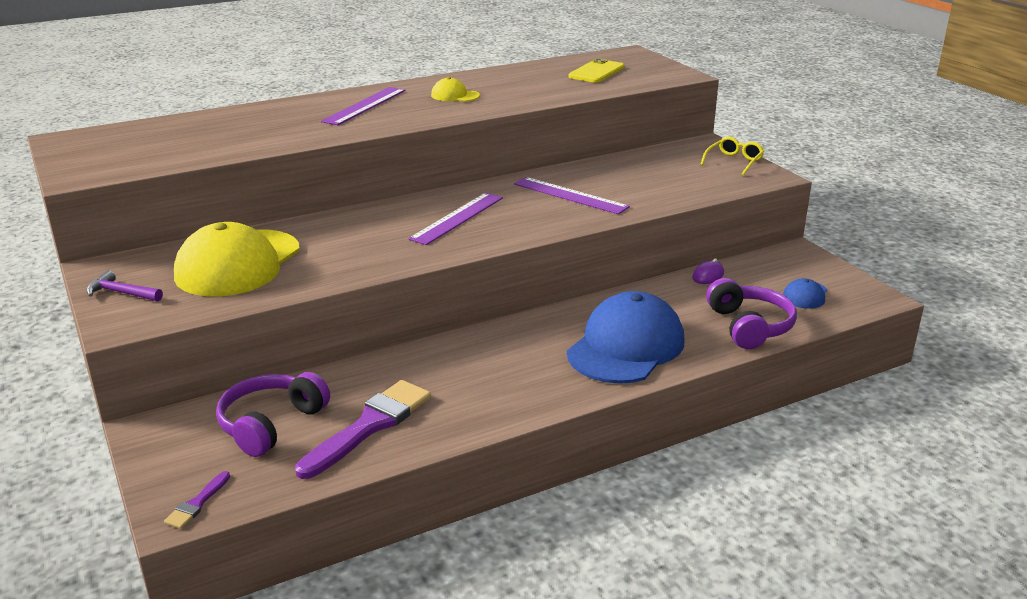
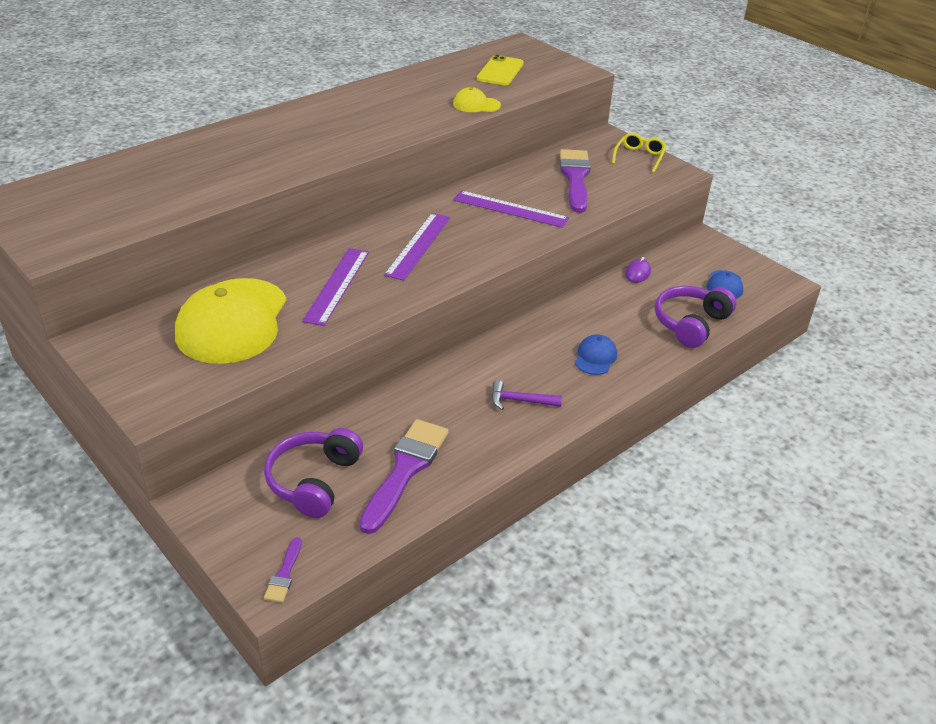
camera: 15 degrees left, 10 degrees up
purple hammer [86,270,163,302] -> purple hammer moved to [491,380,562,410]
purple ruler [321,87,406,125] -> purple ruler moved to [302,248,369,326]
yellow cap [431,77,480,102] -> yellow cap moved to [453,87,501,112]
blue cap [567,291,685,384] -> blue cap [575,335,617,375], size x0.44
purple headphones [706,278,797,349] -> purple headphones turned 120 degrees counterclockwise [655,286,737,348]
none -> purple brush [560,149,591,213]

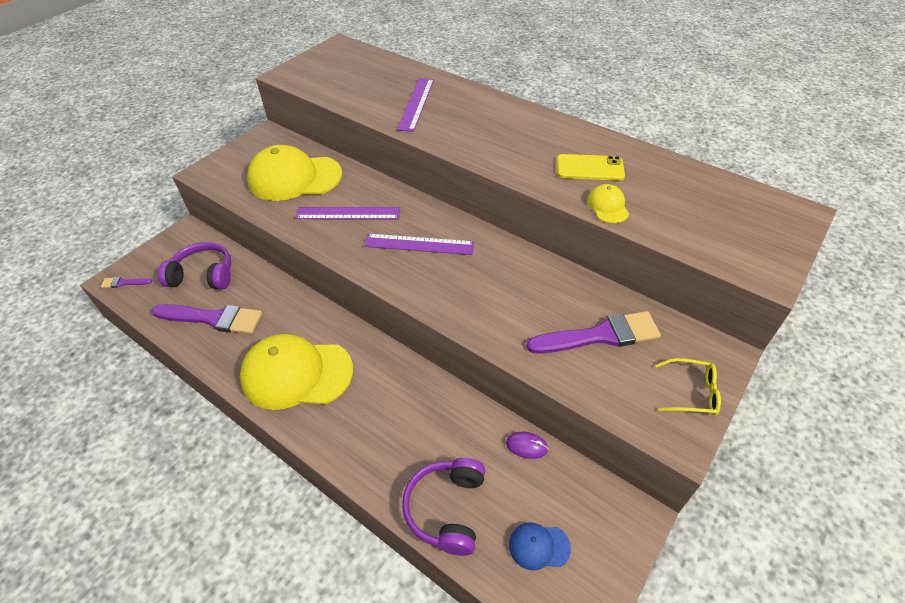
camera: 80 degrees right, 10 degrees up
purple ruler [453,191,569,228] -> purple ruler moved to [397,78,434,132]
yellow phone [477,55,524,85] -> yellow phone moved to [557,154,625,181]
purple hammer [491,380,562,410] -> yellow cap [240,334,353,410]
blue cap [575,335,617,375] -> none
purple headphones [655,286,737,348] -> purple headphones turned 105 degrees counterclockwise [402,458,485,556]

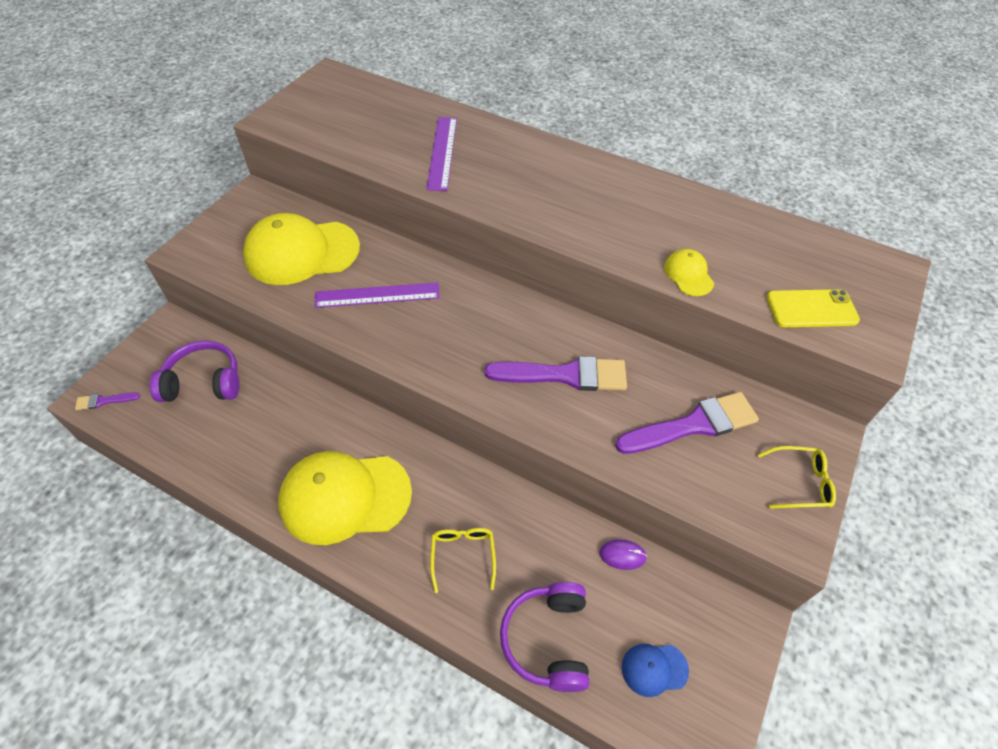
camera: 10 degrees left, 5 degrees up
purple brush [152,304,262,334] -> purple brush moved to [485,356,627,391]
purple ruler [364,234,474,255] -> none
yellow phone [557,154,625,181] -> yellow phone moved to [766,289,860,327]
none -> yellow glasses [430,528,496,593]

